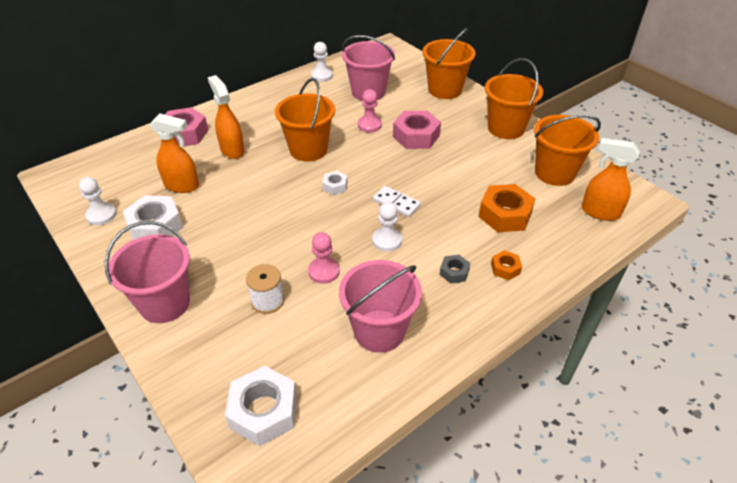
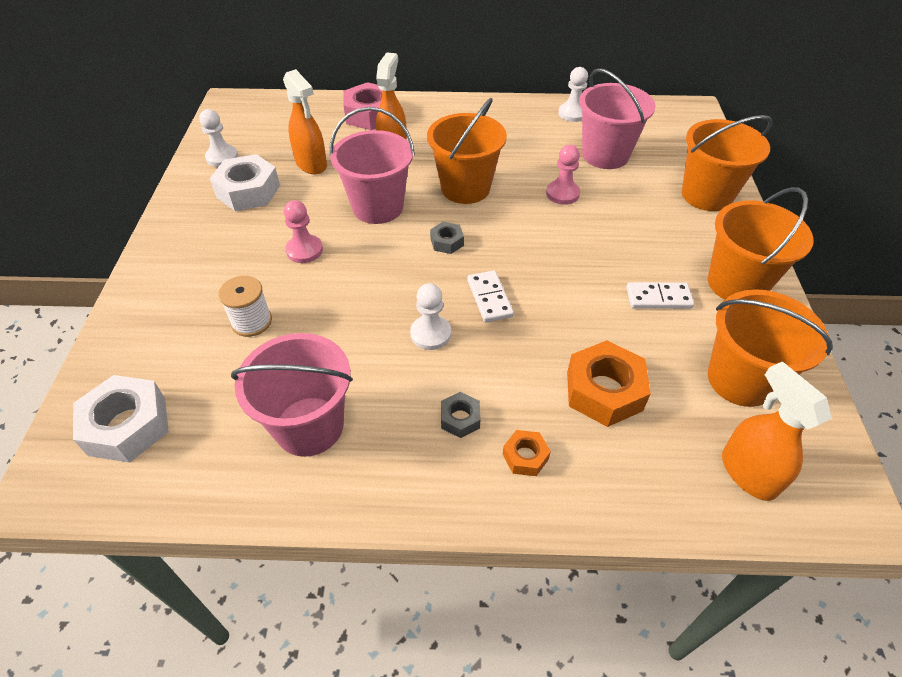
camera: 40 degrees right, 5 degrees up
pink bucket [105,221,190,323] -> pink bucket moved to [329,107,415,224]
pink pawn [308,232,340,284] -> pink pawn moved to [284,200,323,263]
white nut [322,171,348,195] -> grey nut [430,222,464,254]
pink nut [393,111,441,149] -> none
none -> white domino [626,282,694,309]

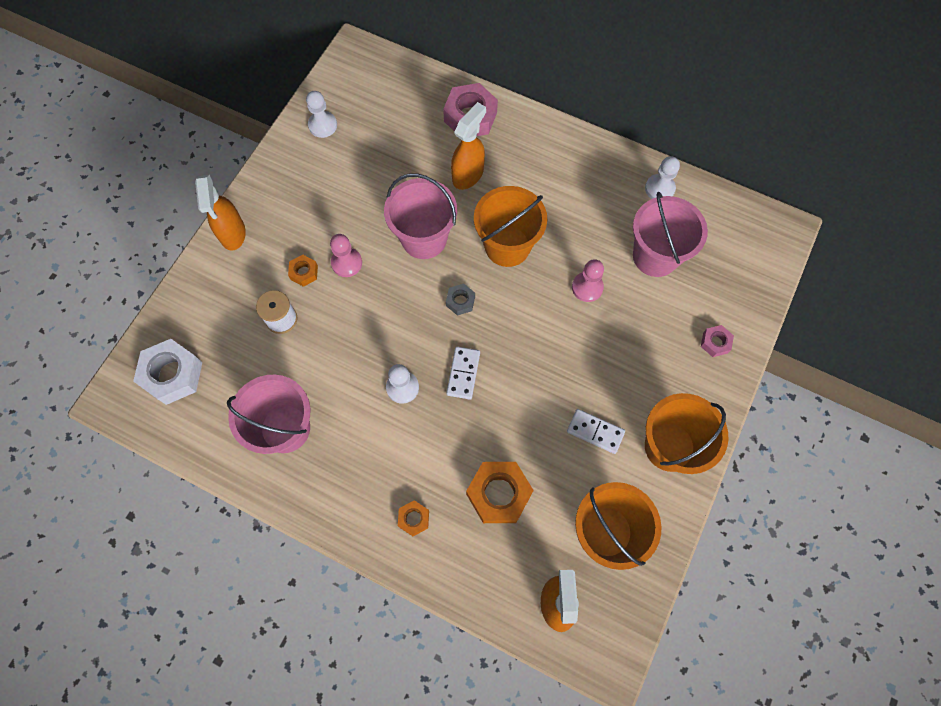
camera: 25 degrees right, 20 degrees up
white nut [210,154,280,211] -> none
orange spray bottle [283,69,327,174] -> orange spray bottle moved to [195,175,246,250]
grey nut [441,392,480,438] -> none
orange bucket [682,115,773,211] -> pink nut [701,325,734,357]
none -> orange nut [288,255,318,287]

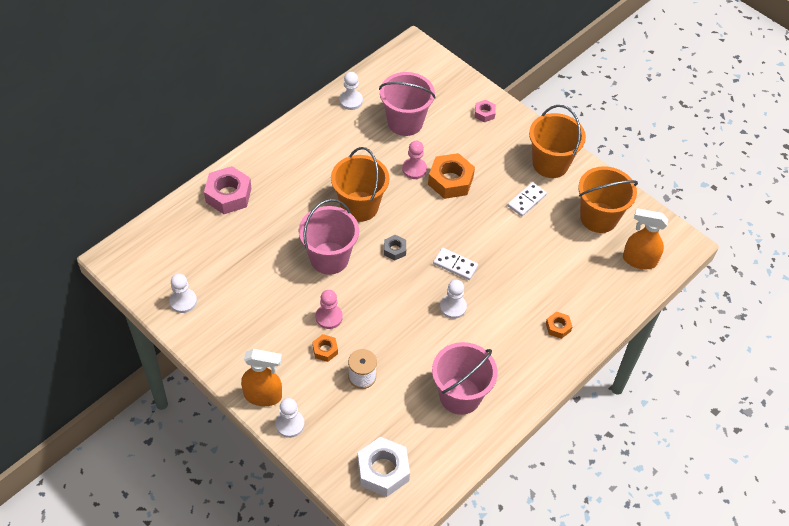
camera: 75 degrees left, 15 degrees down
orange spray bottle [451,102,486,190] -> none
orange nut [466,462,534,523] -> orange nut moved to [428,153,475,199]
none -> white pawn [275,398,304,438]

